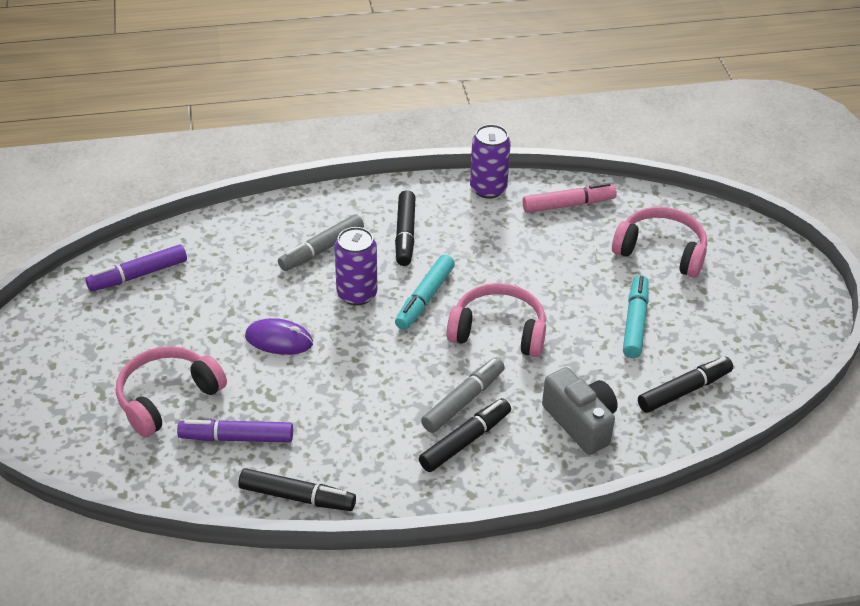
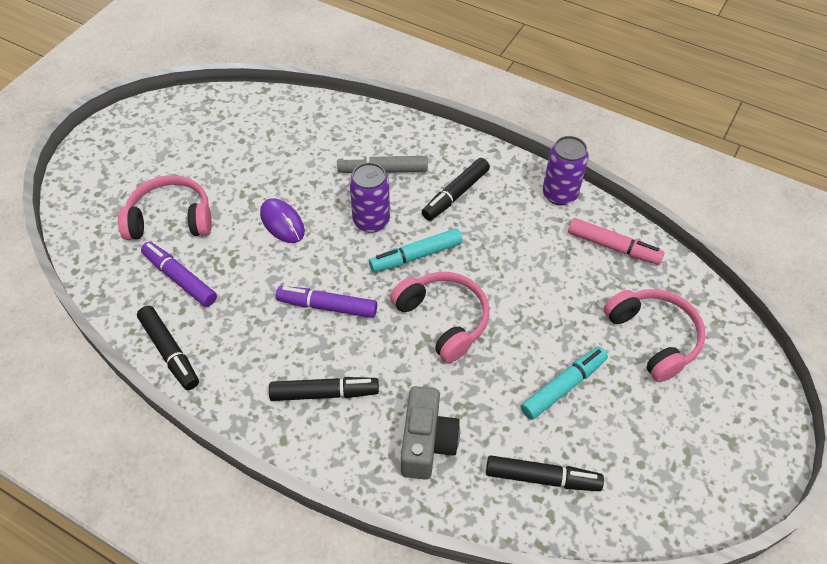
camera: 40 degrees right, 10 degrees up
purple marker [85,244,187,291] -> purple marker moved to [276,286,377,318]
grey marker [421,358,505,433] -> none

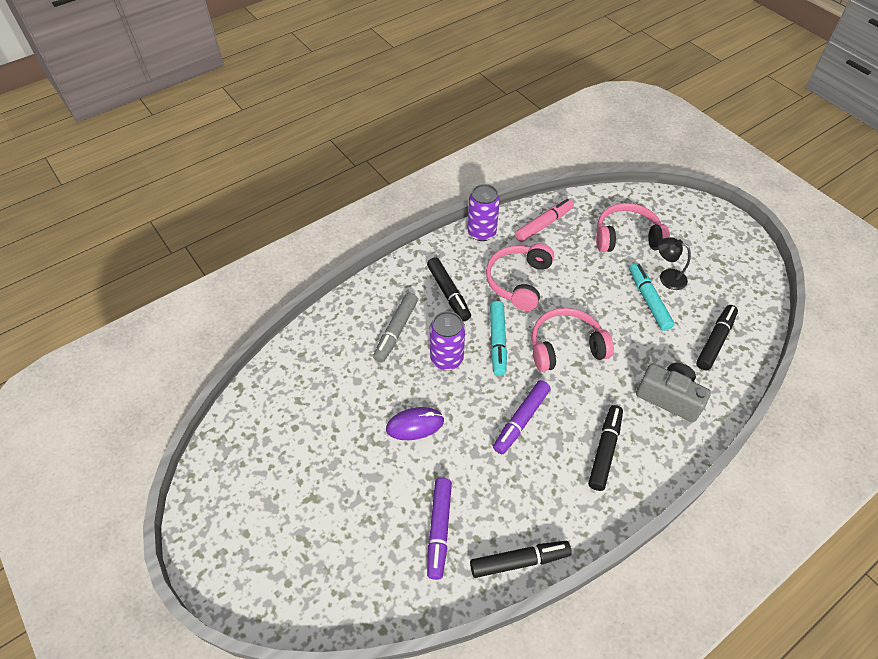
camera: 65 degrees left, 0 degrees up
pink headphones [118,175,212,240] -> pink headphones moved to [486,243,554,311]
purple marker [141,242,217,307] -> purple marker turned 60 degrees counterclockwise [427,478,452,580]
none -> black lamp [658,237,691,290]

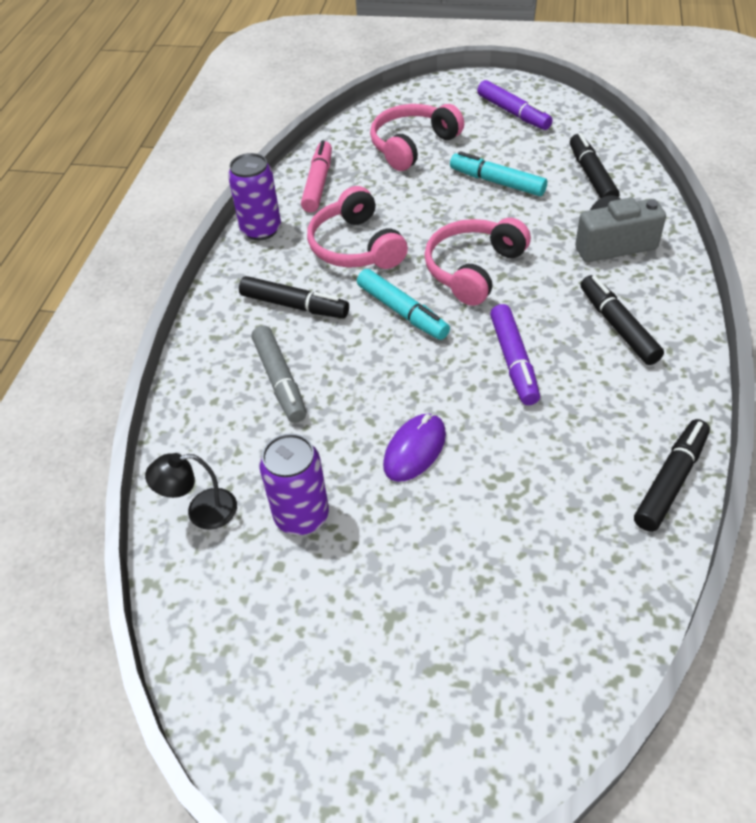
camera: 40 degrees left, 5 degrees down
purple marker [427,478,452,580] -> purple marker moved to [477,80,552,130]
purple can [430,311,465,370] -> purple can moved to [259,433,329,535]
black lamp [658,237,691,290] -> black lamp moved to [145,453,237,530]

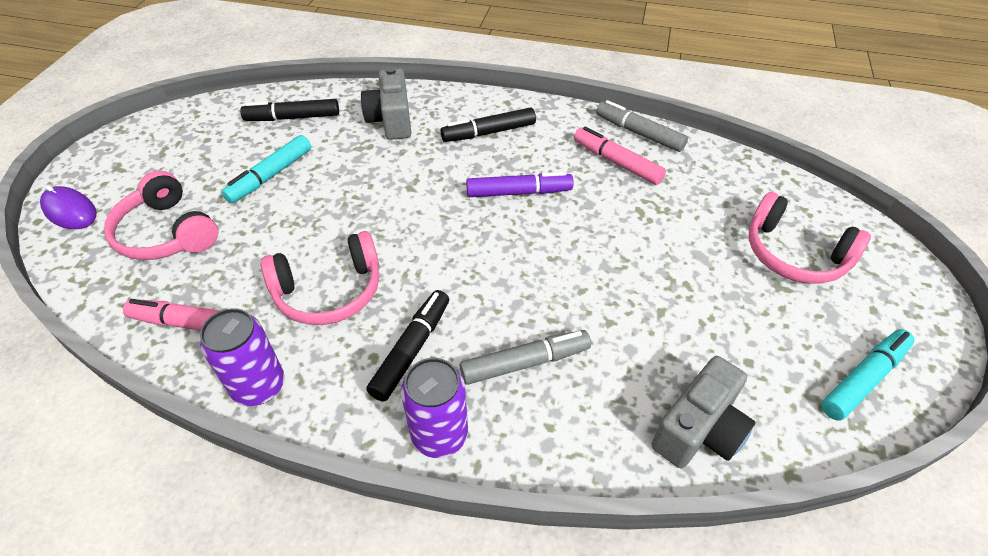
camera: 90 degrees left, 0 degrees up
black lamp [145,453,237,530] -> grey camera [652,356,755,468]
purple can [259,433,329,535] -> purple can moved to [401,358,468,458]
turquoise marker [357,269,450,340] -> turquoise marker moved to [821,329,915,420]
purple mouse [383,414,446,482] -> purple mouse moved to [40,185,97,229]
pink headphones [424,218,531,306] -> pink headphones moved to [749,192,871,284]
purple marker [477,80,552,130] -> none
black marker [634,419,710,532] -> grey marker [596,100,688,152]
none -> pink marker [574,126,666,185]

